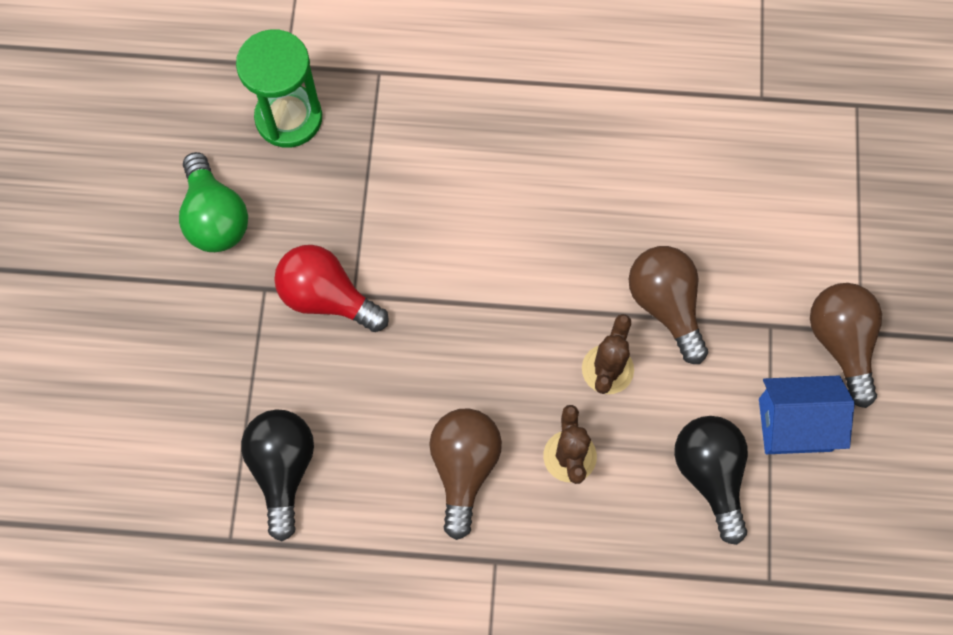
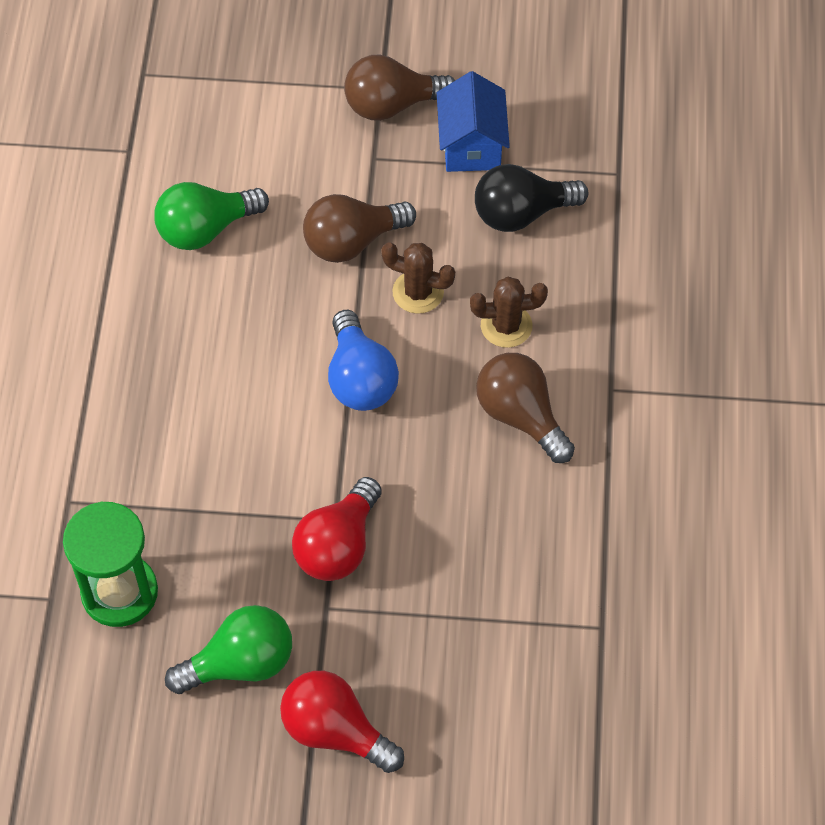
camera: 90 degrees left, 10 degrees down
black light bulb [241,409,314,541] -> none
brown light bulb [429,408,502,540] -> brown light bulb turned 45 degrees clockwise [476,353,575,463]
none -> green light bulb [154,182,269,250]
none -> red light bulb [280,671,404,773]
none -> blue light bulb [328,310,399,411]

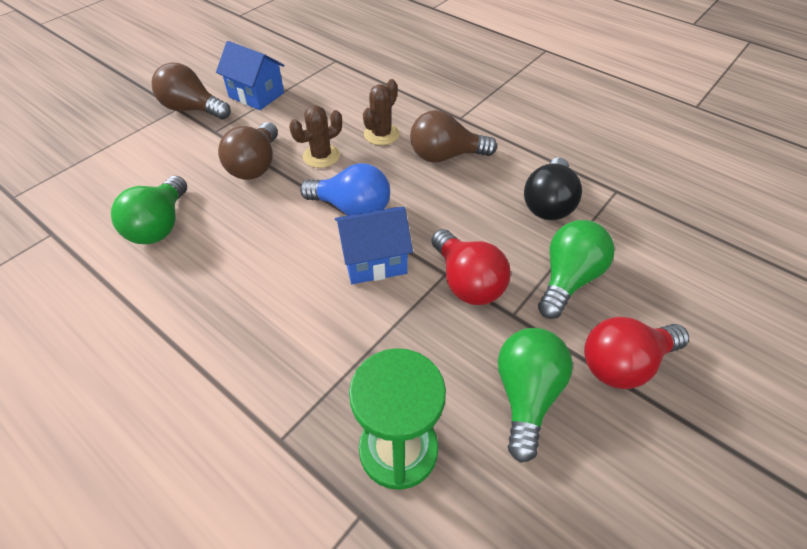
camera: 55 degrees left, 10 degrees down
brown light bulb [344,54,455,121] -> brown light bulb turned 90 degrees clockwise [152,62,231,119]
black light bulb [475,164,588,232] -> black light bulb moved to [524,157,582,220]
none -> blue house [335,207,413,284]
none -> green light bulb [538,220,615,319]

